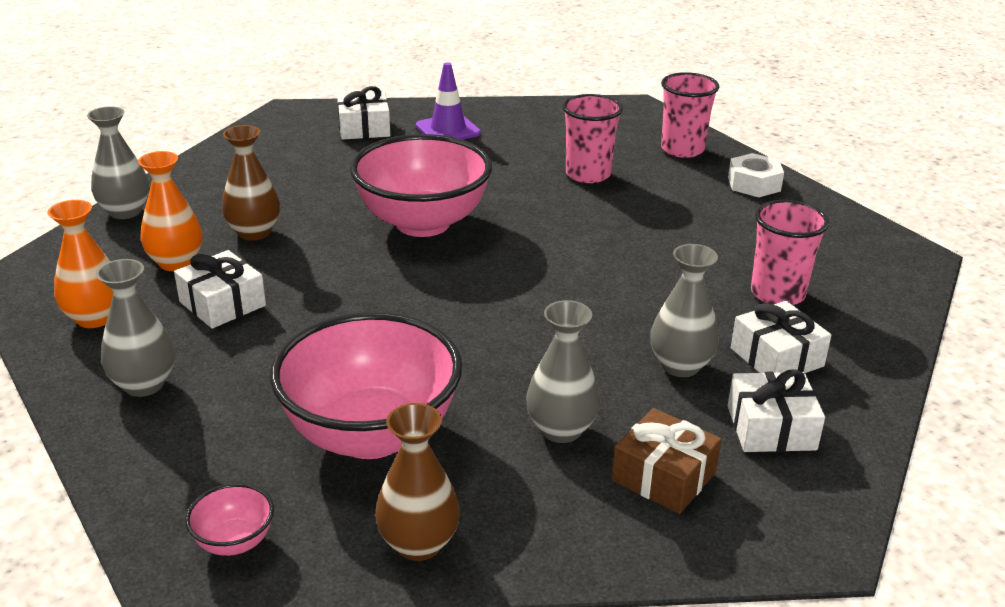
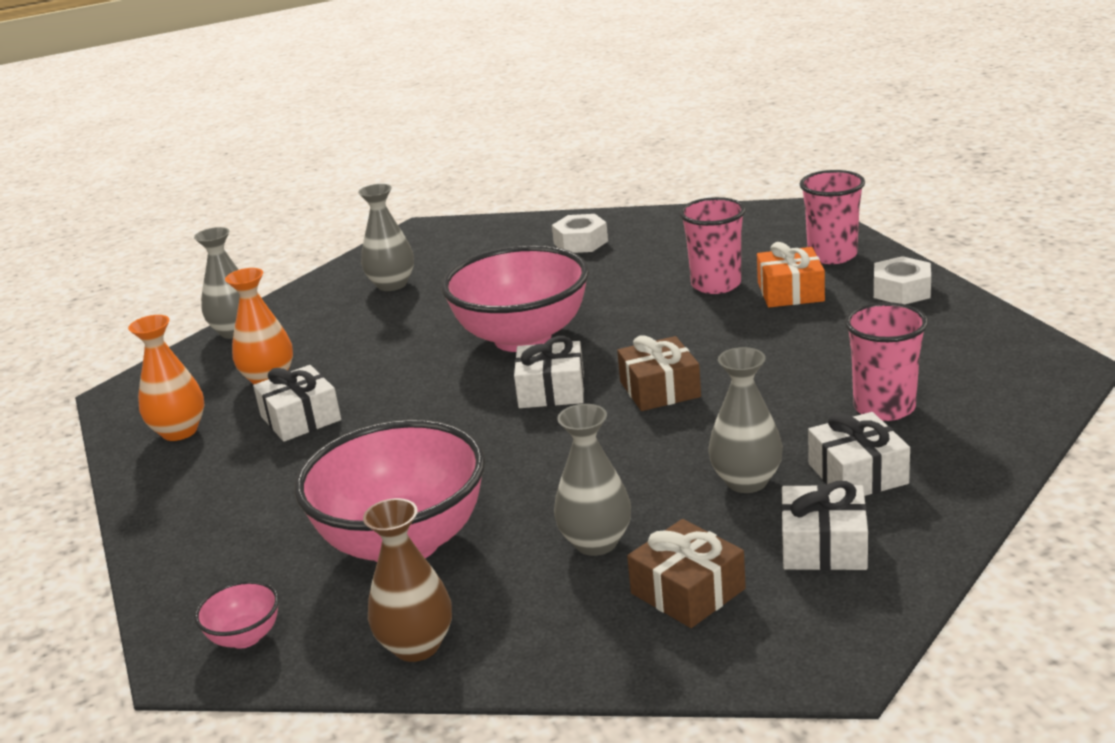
camera: 15 degrees right, 5 degrees down
grey vase [96,259,175,397] -> grey vase moved to [358,184,414,291]
brown vase [222,125,280,241] -> none
white gift [337,86,390,140] -> white gift moved to [514,336,584,408]
purple traffic cone [416,62,481,140] -> white nut [552,214,608,253]
none -> brown gift [617,335,701,411]
none -> orange gift [757,242,825,307]

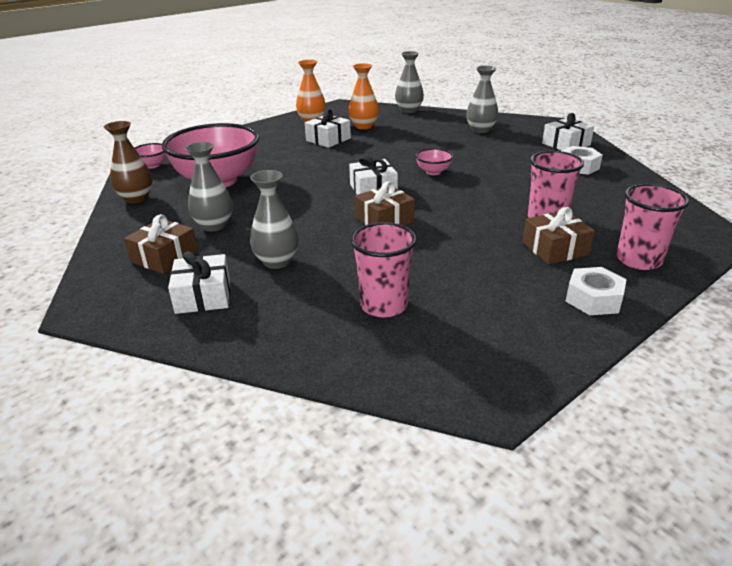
camera: 70 degrees right, 5 degrees up
pink bowl [441,245,589,352] -> pink bowl [415,148,453,175], size x0.41
orange gift [757,242,825,307] -> brown gift [522,207,595,264]
white gift [808,412,910,496] -> white gift moved to [542,113,594,151]

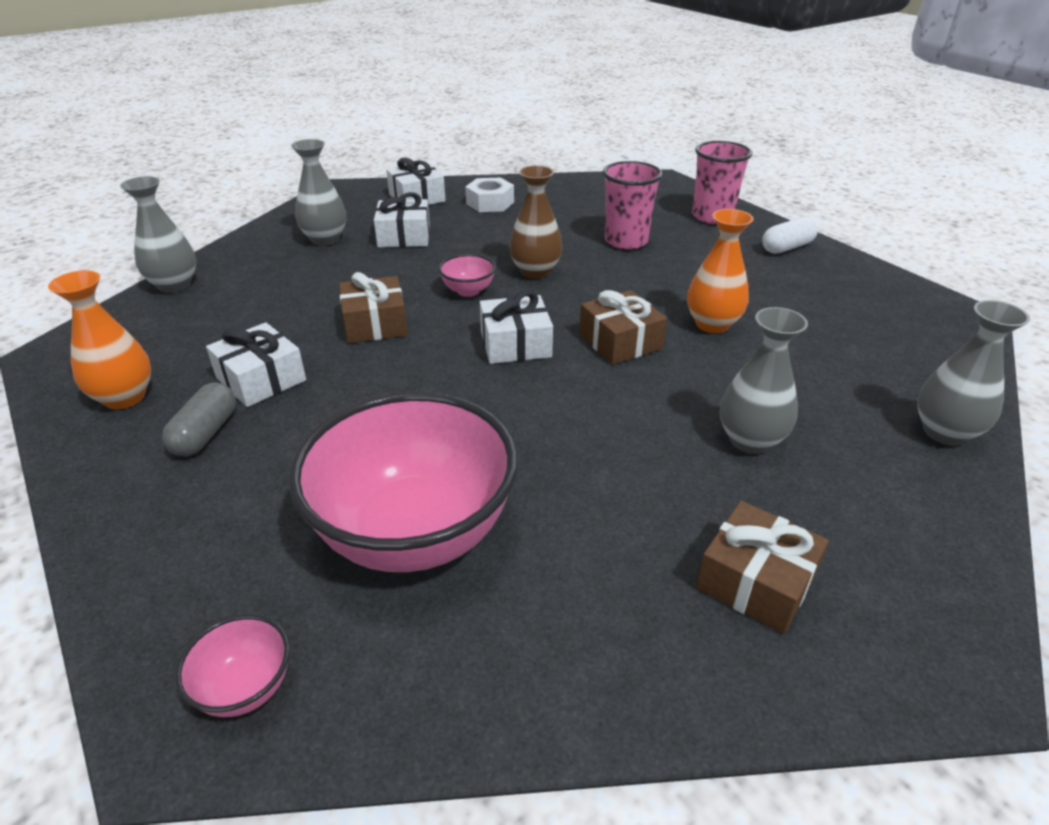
camera: 85 degrees left, 5 degrees up
brown vase [104,121,153,204] -> brown vase moved to [509,165,563,279]
white gift [168,251,230,314] -> white gift moved to [374,192,430,247]
grey vase [185,142,233,232] -> grey vase moved to [917,300,1030,445]
orange vase [348,63,379,129] -> orange vase moved to [687,209,754,333]
pink cup [350,222,417,318] -> none
brown gift [522,207,595,264] -> brown gift moved to [339,272,408,343]
white nut [566,267,627,315] -> white capsule [762,217,818,254]
none -> grey capsule [162,383,236,456]

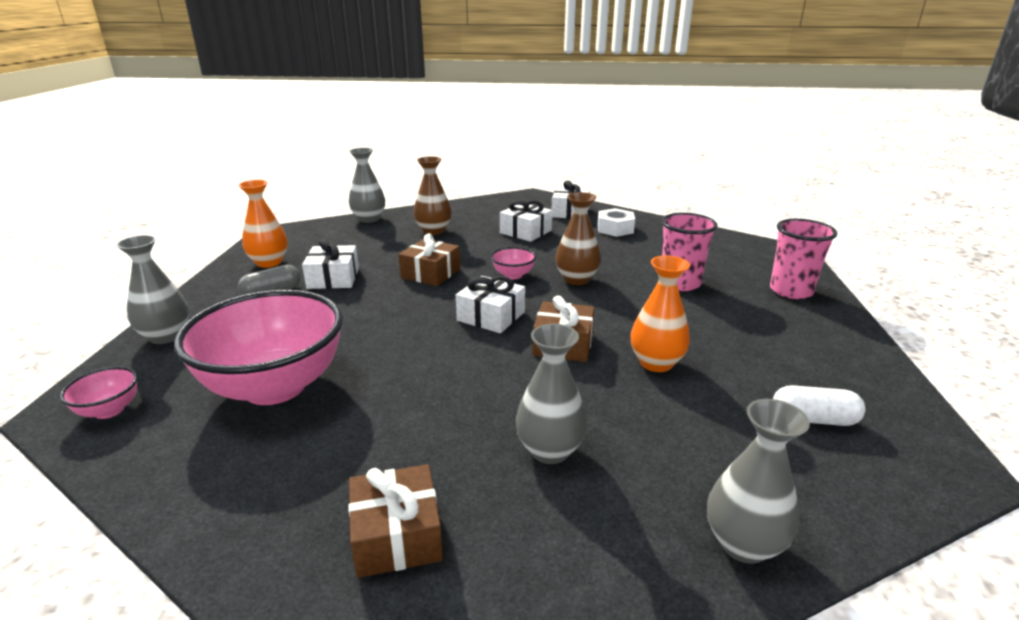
camera: 40 degrees right, 10 degrees down
grey vase [291,139,346,245] -> grey vase moved to [116,235,189,344]
white capsule [762,217,818,254] -> white capsule moved to [773,385,865,426]
none -> brown vase [413,156,451,235]

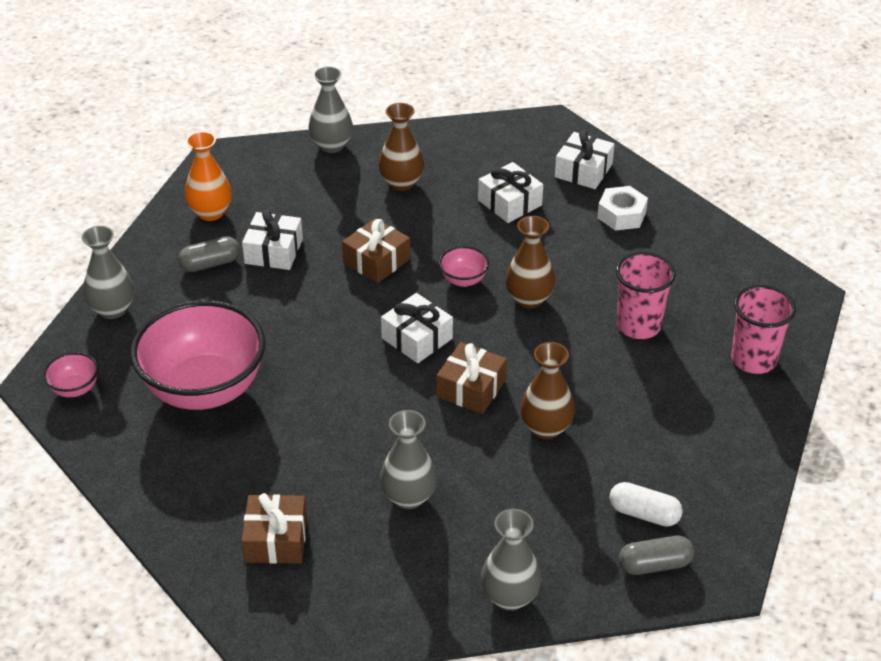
camera: 15 degrees right, 15 degrees up
orange vase [631,256,690,372] -> brown vase [520,342,575,439]
none -> grey capsule [619,536,694,575]

